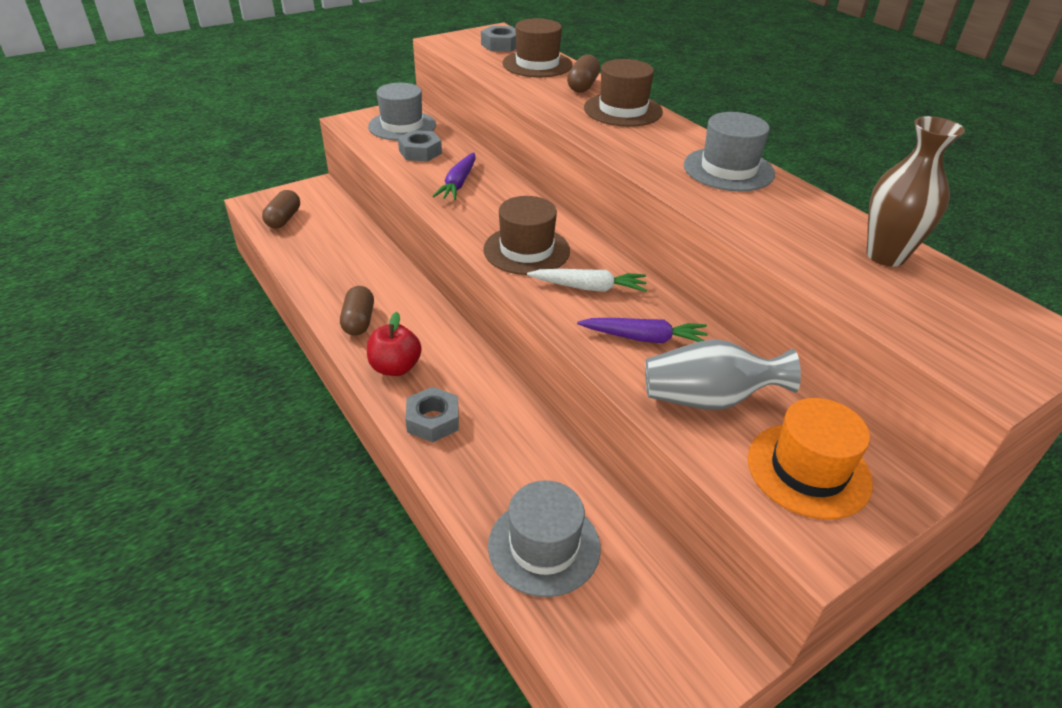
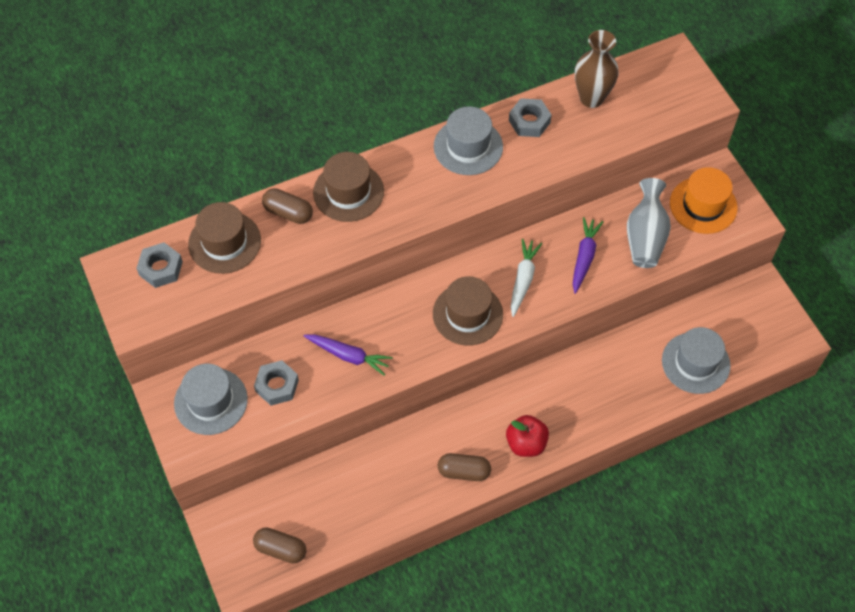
camera: 80 degrees left, 20 degrees up
grey nut [405,387,459,442] -> grey nut moved to [509,98,552,137]

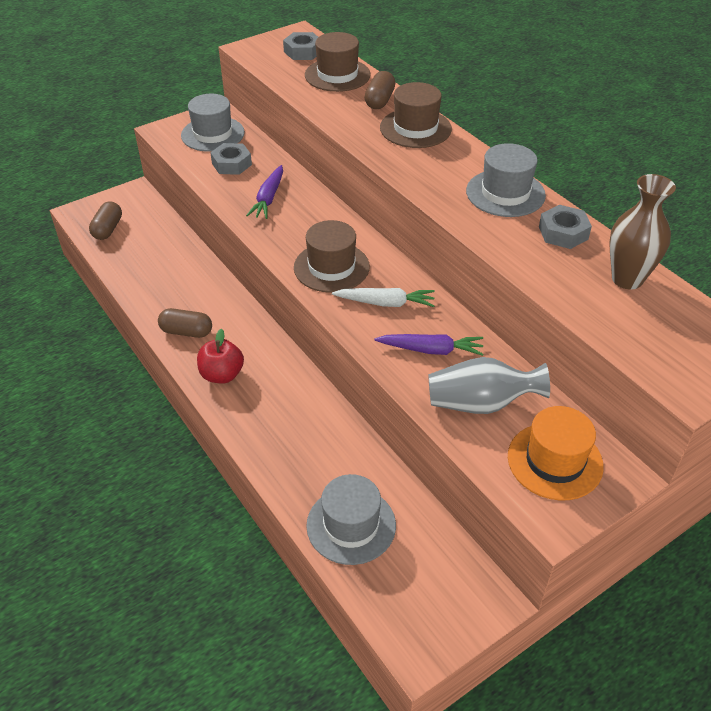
camera: 80 degrees right, 15 degrees down
brown capsule [438,453,491,481] -> brown capsule turned 75 degrees counterclockwise [158,308,212,338]

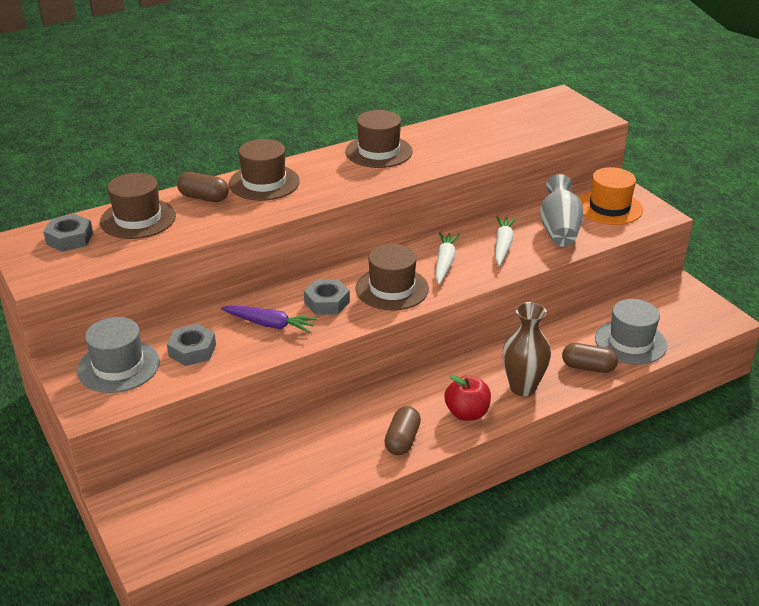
camera: 85 degrees left, 10 degrees down
brown capsule [89,201,122,240] -> brown capsule moved to [562,343,618,373]
purple carrot [375,334,484,356] -> white carrot [495,216,517,266]
grey hat [466,143,546,217] -> brown hat [345,110,413,168]
grey nut [539,205,592,249] -> grey nut moved to [304,279,350,315]
brown vase [609,174,676,290] -> brown vase moved to [503,302,551,396]

